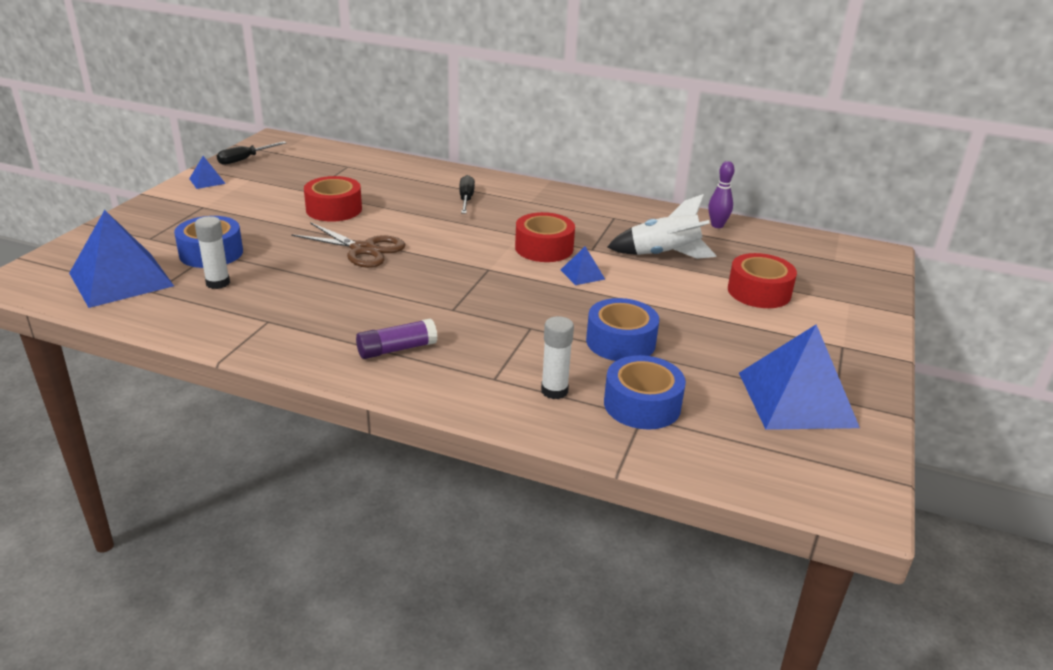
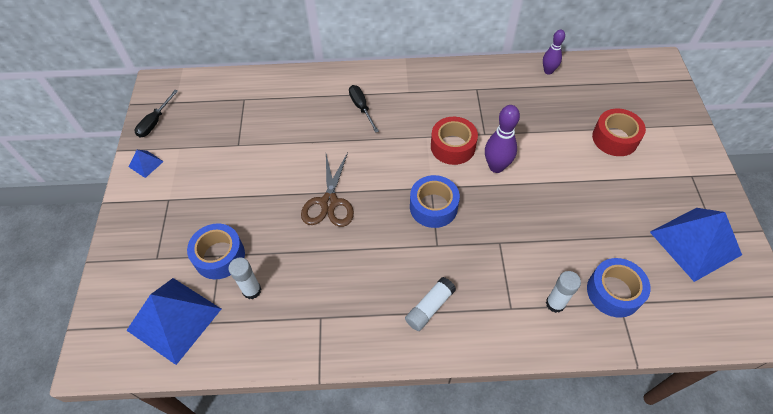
camera: 20 degrees left, 25 degrees up
brown scissors [291,222,405,268] -> brown scissors turned 90 degrees clockwise [301,153,354,227]
red tape [304,176,362,222] -> none
purple glue stick [356,318,437,359] -> white glue stick [405,277,456,331]
blue pyramid [561,247,605,285] -> purple bowling pin [485,105,520,173]
blue tape [586,298,659,361] -> blue tape moved to [410,175,460,228]
white rocket [607,194,717,259] -> none

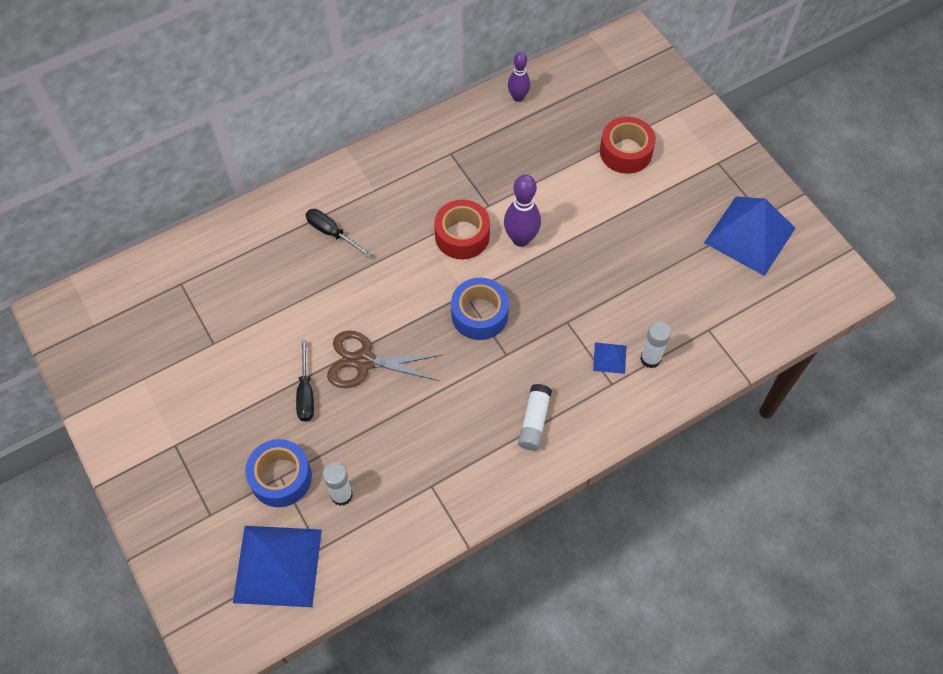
camera: 30 degrees left, 5 degrees up
blue pyramid [128,150,164,178] -> blue pyramid moved to [593,343,626,374]
black screwdriver [135,90,178,138] -> black screwdriver moved to [296,340,314,422]
brown scissors [301,153,354,227] -> brown scissors turned 120 degrees clockwise [327,331,442,388]
blue tape [587,258,650,318] -> none

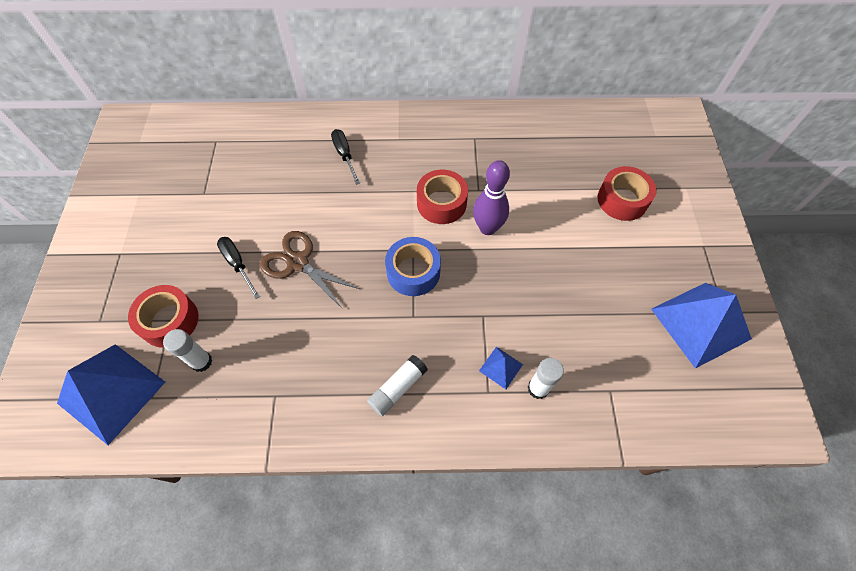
camera: 30 degrees right, 0 degrees up
blue tape [245,439,312,507] -> red tape [128,285,198,348]
black screwdriver [296,340,314,422] -> black screwdriver turned 120 degrees clockwise [217,237,260,299]
purple bowling pin [508,52,530,102] -> none

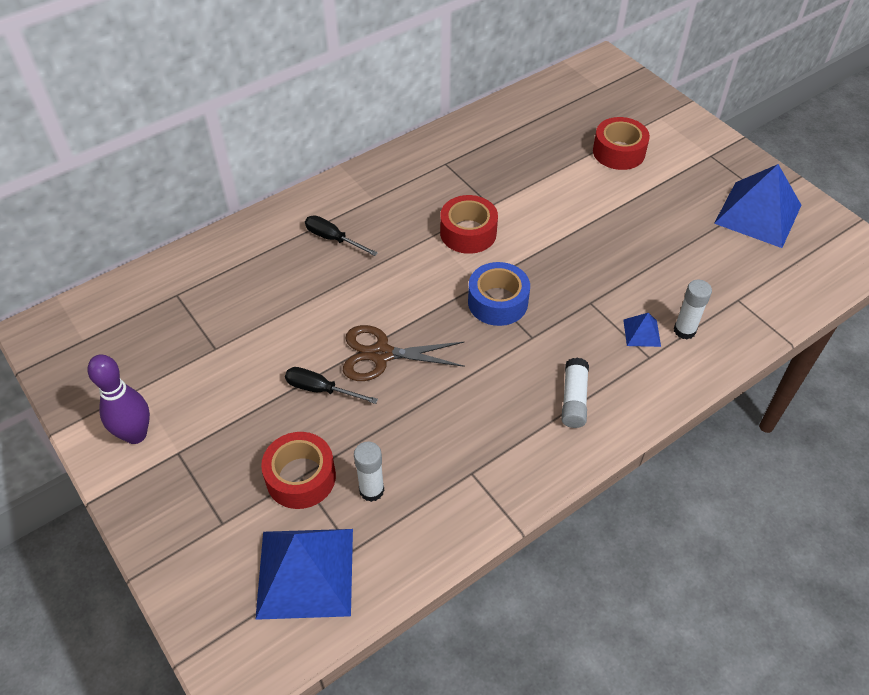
camera: 35 degrees left, 10 degrees down
purple bowling pin [473,160,510,235] -> purple bowling pin moved to [88,354,150,444]

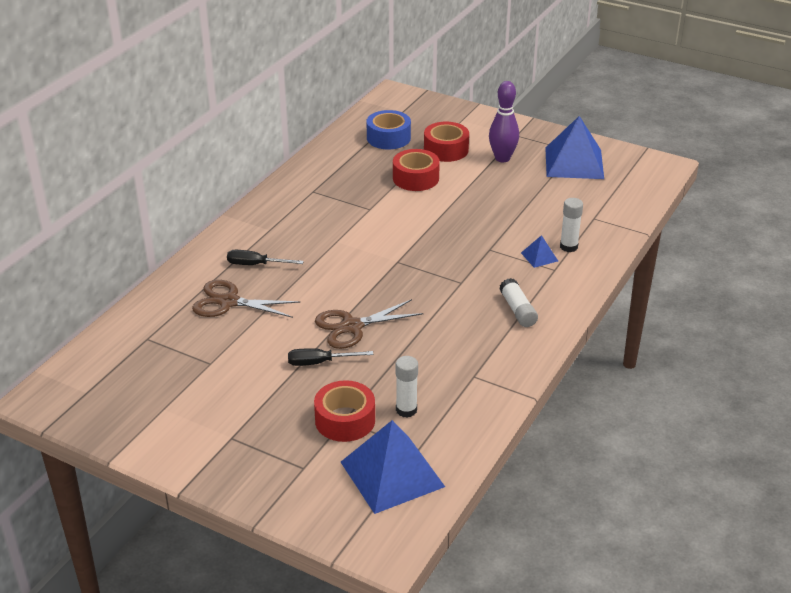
camera: 25 degrees left, 15 degrees down
purple bowling pin [88,354,150,444] -> purple bowling pin moved to [489,81,519,162]
red tape [440,195,498,254] -> red tape moved to [393,149,440,191]
blue tape [468,262,530,326] -> blue tape moved to [367,110,411,149]
none -> brown scissors [192,280,300,318]

